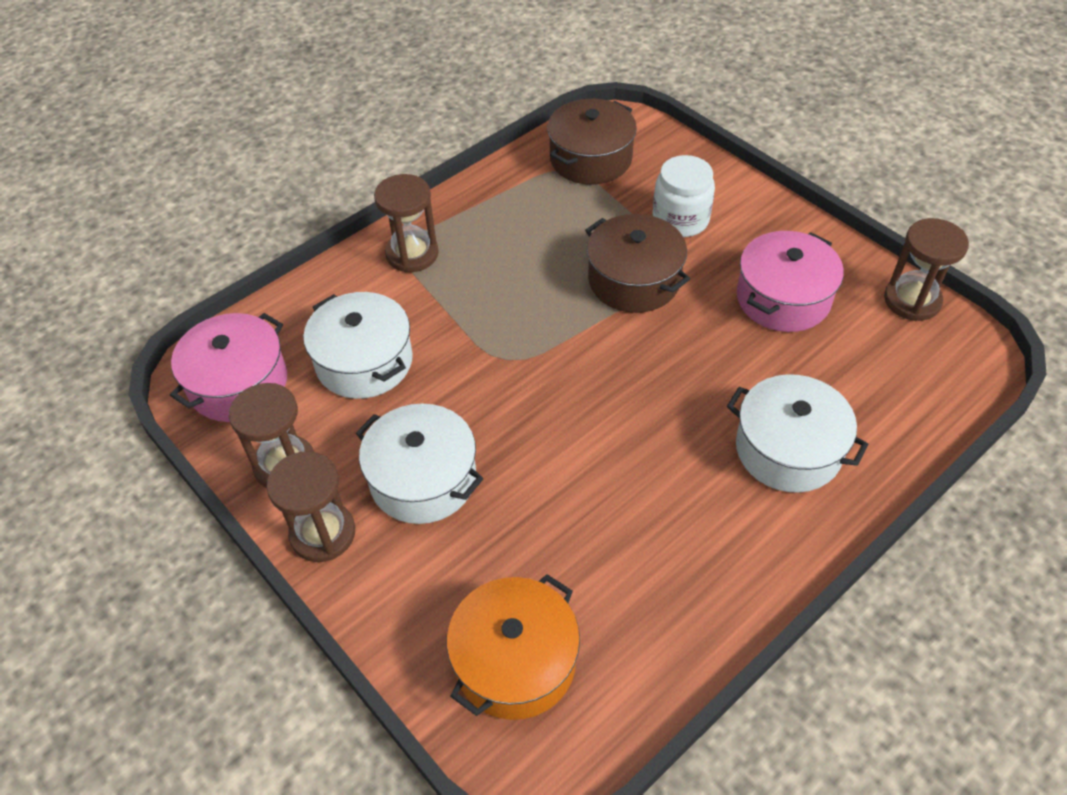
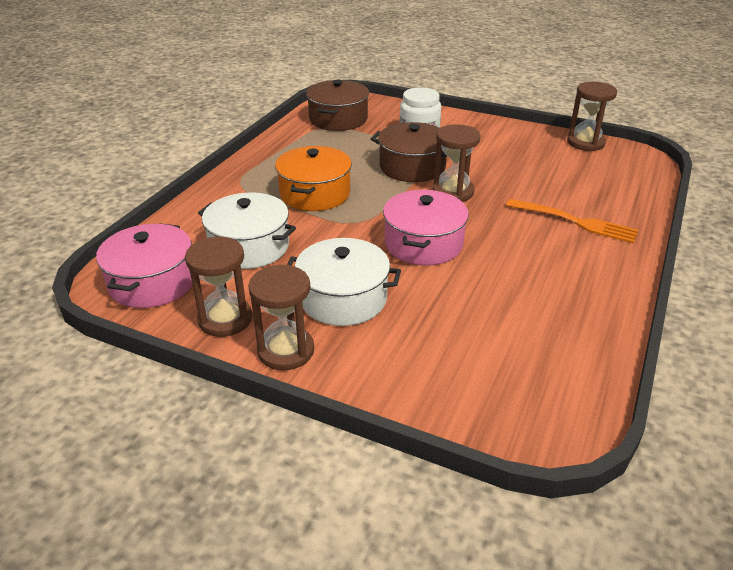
camera: 25 degrees left, 15 degrees down
brown hourglass [374,174,439,272] -> brown hourglass moved to [433,124,481,202]
orange pot [447,574,580,720] -> orange pot moved to [275,146,352,211]
white pot [727,374,868,493] -> orange fork [506,199,639,243]
pink pot [737,231,844,332] -> pink pot moved to [383,190,469,265]

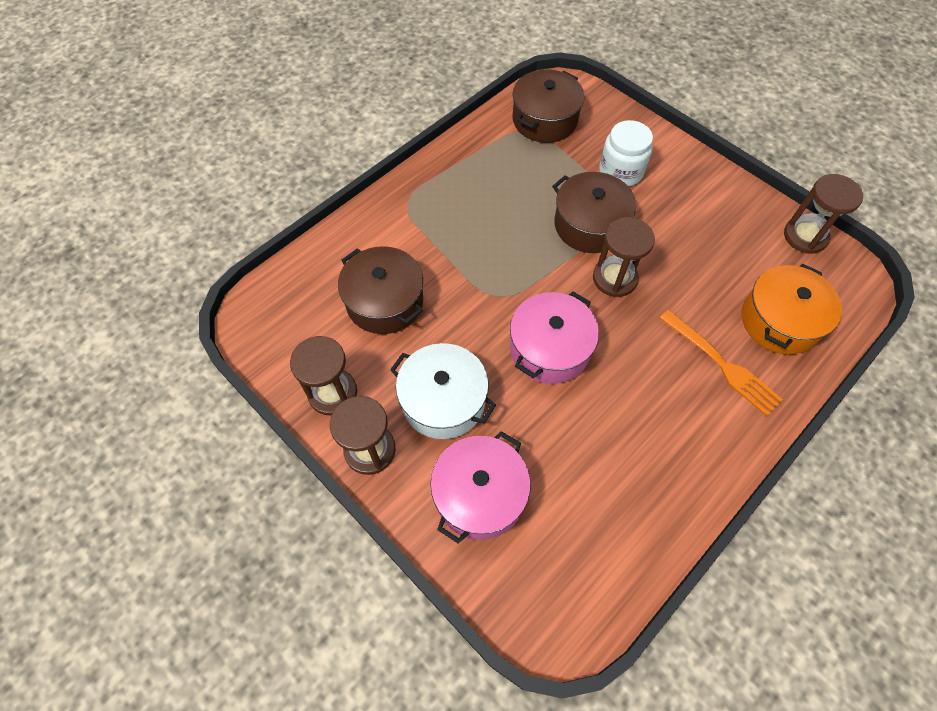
camera: 20 degrees right, 25 degrees up
pink pot [96,223,192,308] -> pink pot moved to [430,431,531,544]
white pot [198,192,296,269] -> brown pot [338,246,423,334]
orange pot [275,146,352,211] -> orange pot moved to [742,264,842,355]

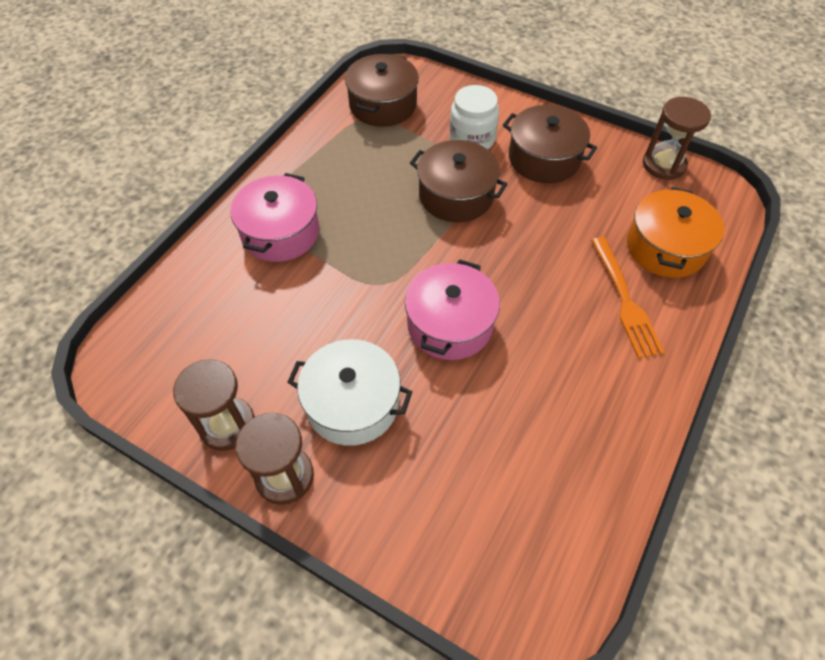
camera: 15 degrees left, 5 degrees down
brown pot [338,246,423,334] -> brown pot moved to [503,105,597,183]
pink pot [430,431,531,544] -> pink pot moved to [230,173,319,262]
brown hourglass [593,217,655,297] -> none
orange fork [660,310,783,416] -> orange fork turned 45 degrees clockwise [591,237,664,359]

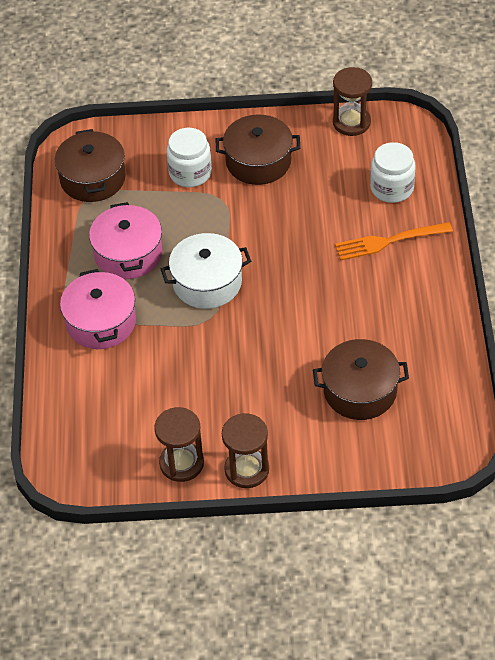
camera: 30 degrees left, 5 degrees down
white pot [287,339,412,446] -> white pot moved to [161,233,251,309]
pink pot [405,259,500,360] -> pink pot moved to [89,202,162,279]
brown pot [410,140,508,222] -> brown pot moved to [313,339,409,420]
orange fork [591,237,664,359] -> orange fork turned 120 degrees clockwise [335,222,453,260]
orange pot [627,187,724,278] -> white jar [370,142,416,203]

